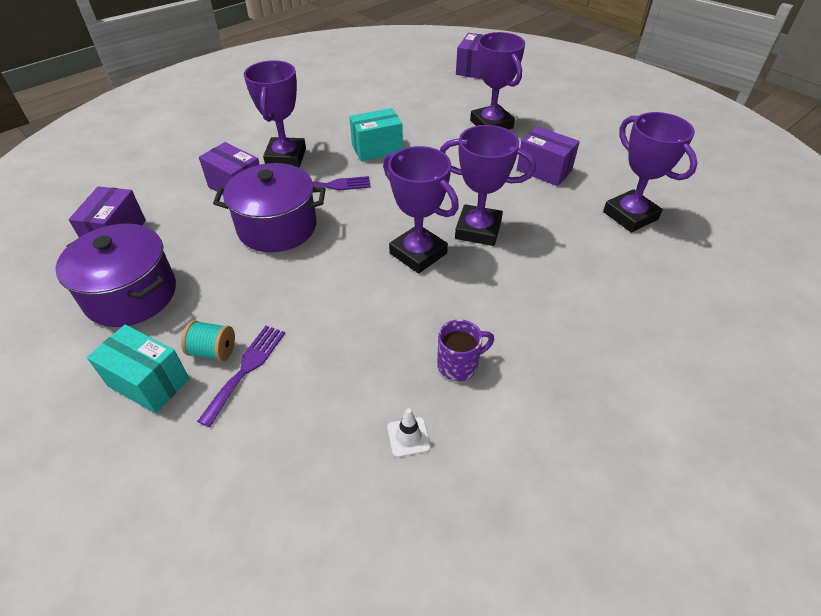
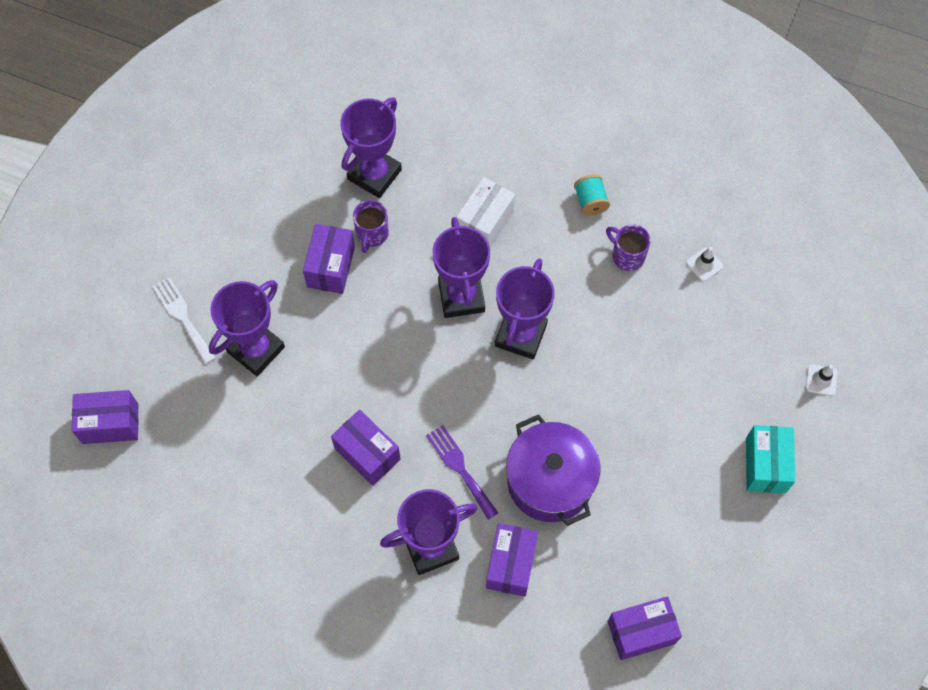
camera: 115 degrees left, 20 degrees up
purple pot [56,224,176,327] -> none
turquoise spool [181,320,235,361] -> turquoise spool moved to [574,174,610,216]
purple fork [197,326,285,427] -> none
turquoise box [350,108,403,161] -> purple box [331,410,401,486]
none -> white fork [152,277,216,364]
none -> purple mug [353,200,389,253]
none -> white box [456,177,515,248]
none -> white traffic cone [806,364,838,396]

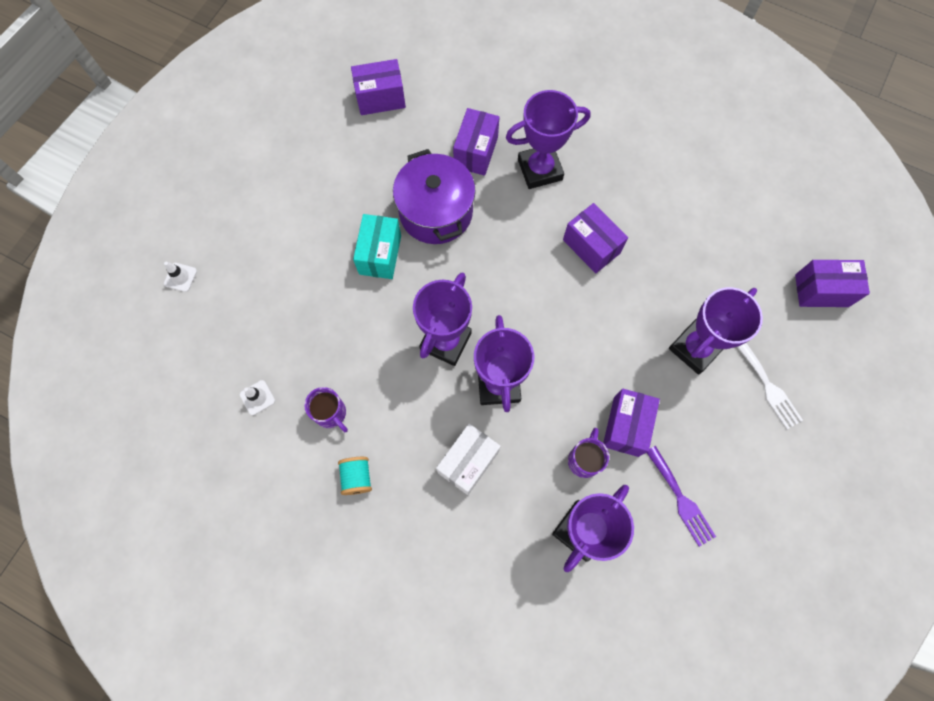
camera: 175 degrees left, 5 degrees up
purple fork [426,425,498,520] -> purple fork moved to [647,446,716,547]
turquoise box [746,425,795,493] -> turquoise box moved to [353,214,401,279]

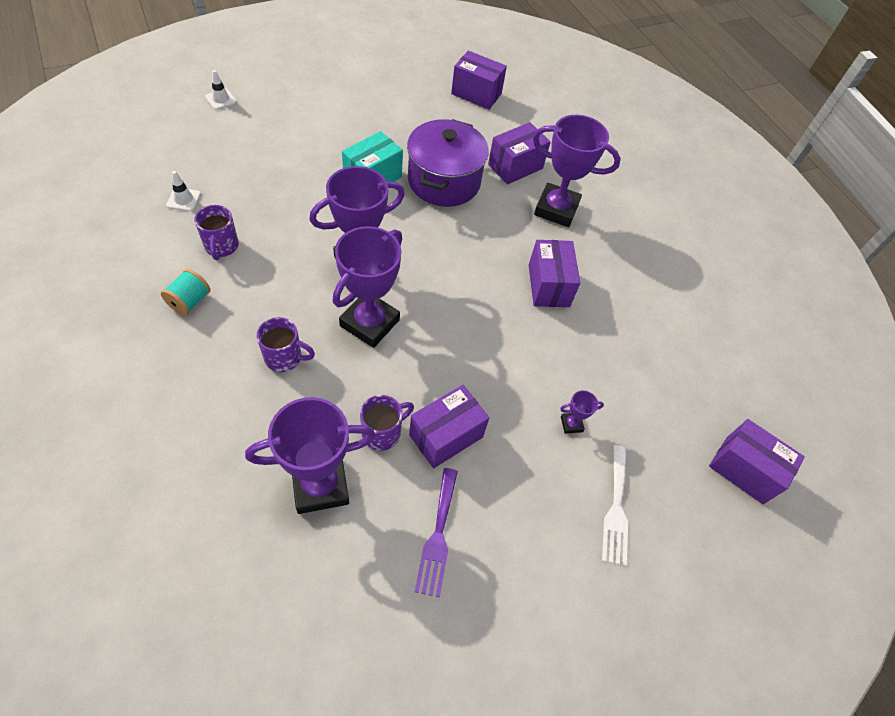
camera: 30 degrees right, 15 degrees down
white box [436,424,501,495] -> purple mug [257,317,315,372]
purple trophy [669,287,763,375] -> purple trophy [560,390,604,434], size x0.42

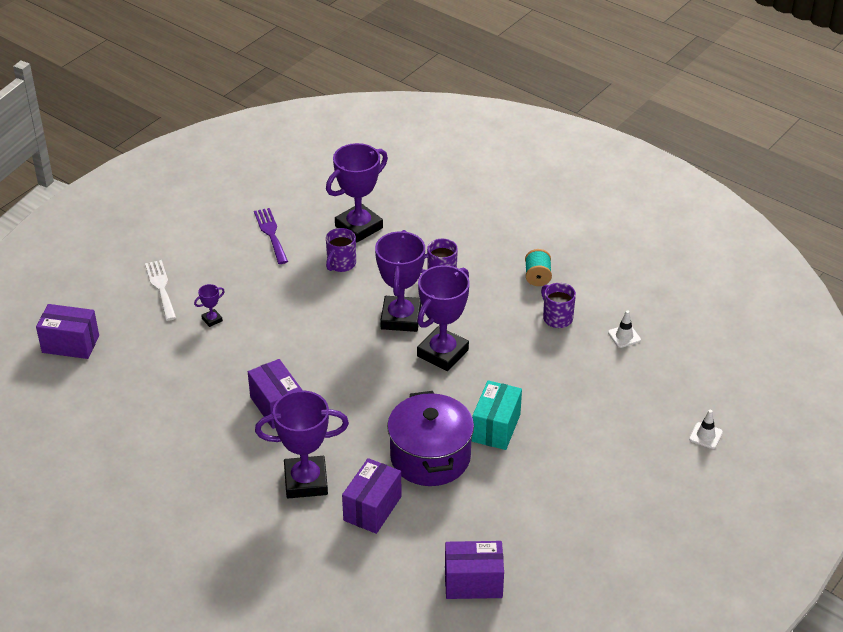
camera: 160 degrees right, 15 degrees down
purple box [409,385,489,468] -> none

